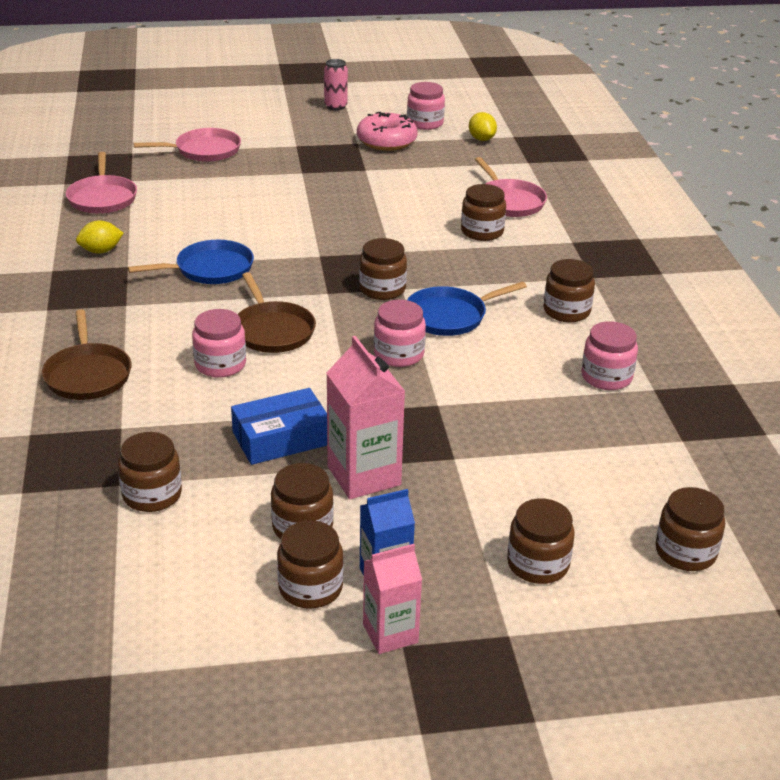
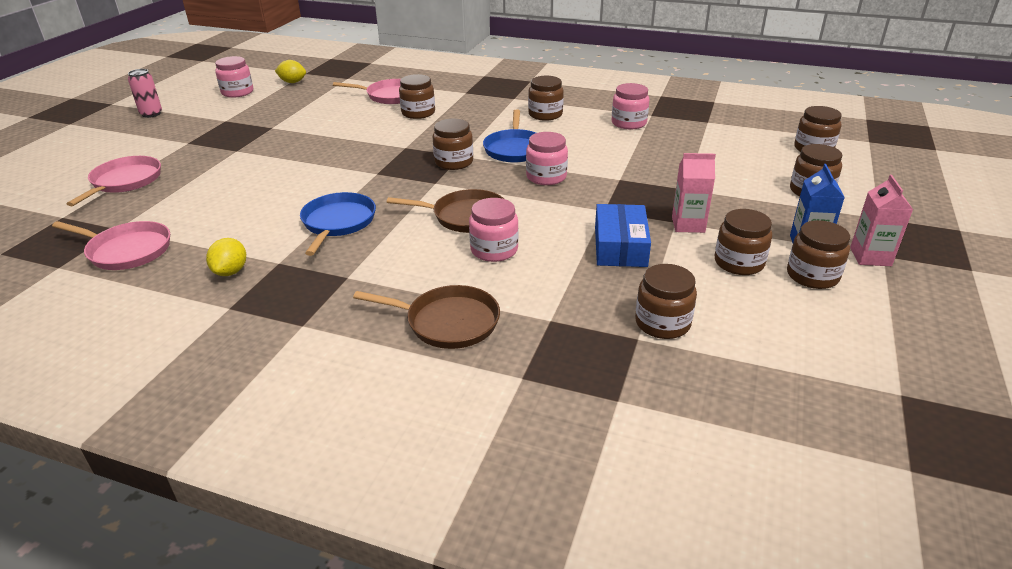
camera: 60 degrees left, 0 degrees up
pink carton [327,336,405,499] -> pink carton [672,153,716,233], size x0.65
pink donut [357,112,418,151] -> none

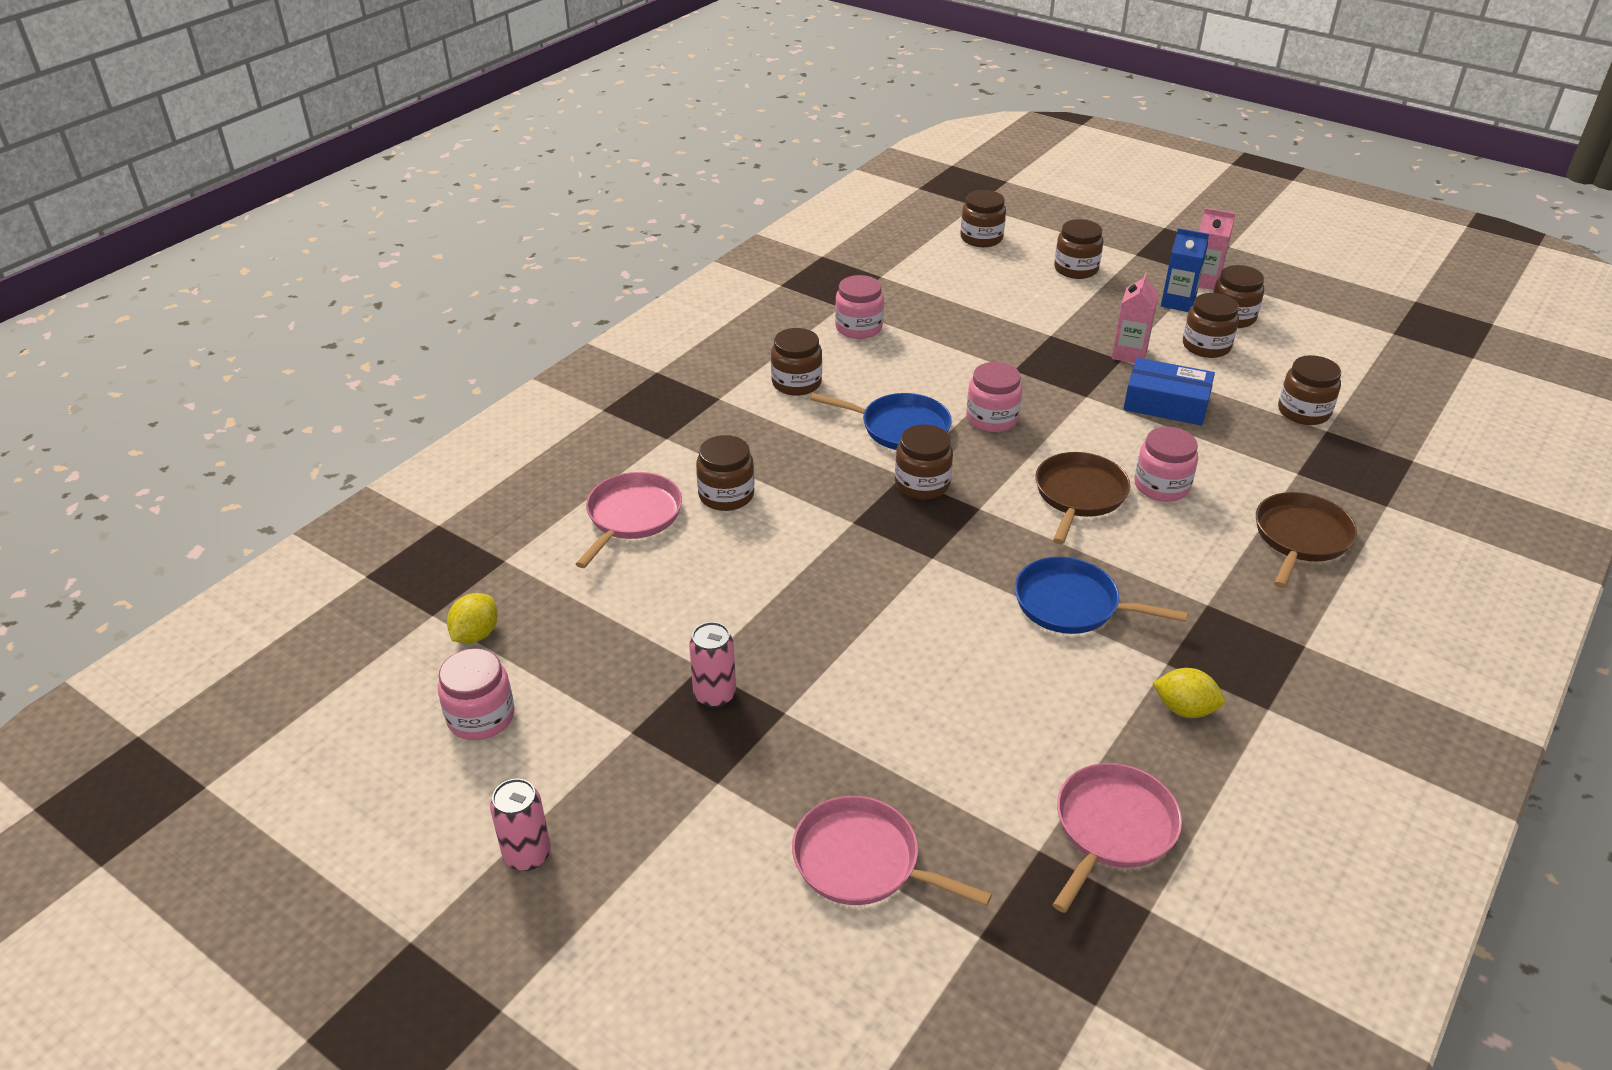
camera: 75 degrees left, 5 degrees up
none -> pink can [689,622,736,708]

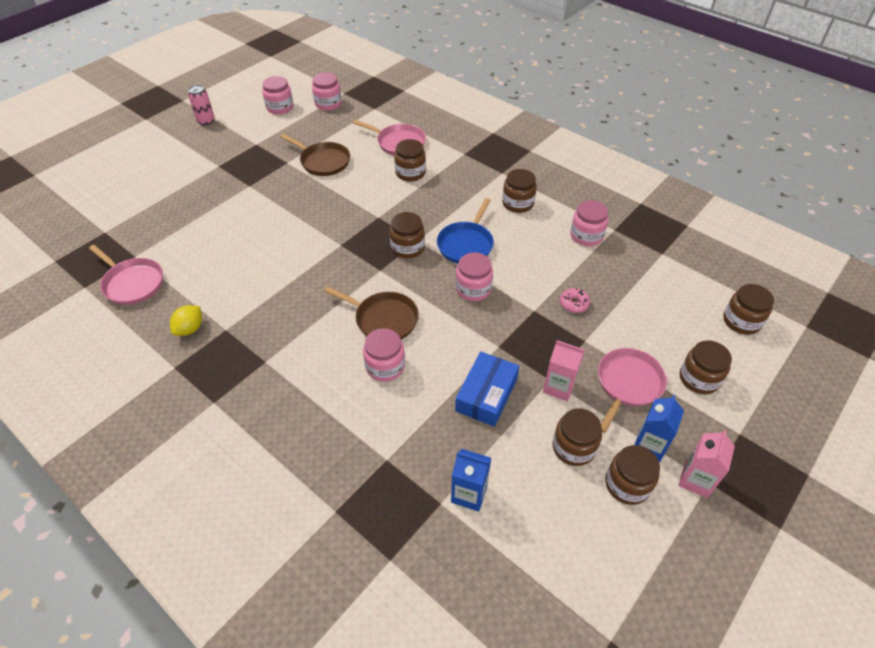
camera: 95 degrees right, 10 degrees up
yellow lemon [447,593,498,643] -> pink jar [312,72,342,111]
pink can [689,622,736,708] -> none
pink pan [792,796,992,906] -> pink pan moved to [598,348,667,433]
blue pan [1015,557,1188,634] -> none
brown pan [1256,492,1357,588] -> brown pan moved to [281,134,350,176]
brown jar [1278,355,1341,425] -> blue carton [451,449,491,512]
none -> pink donut [560,288,590,313]

